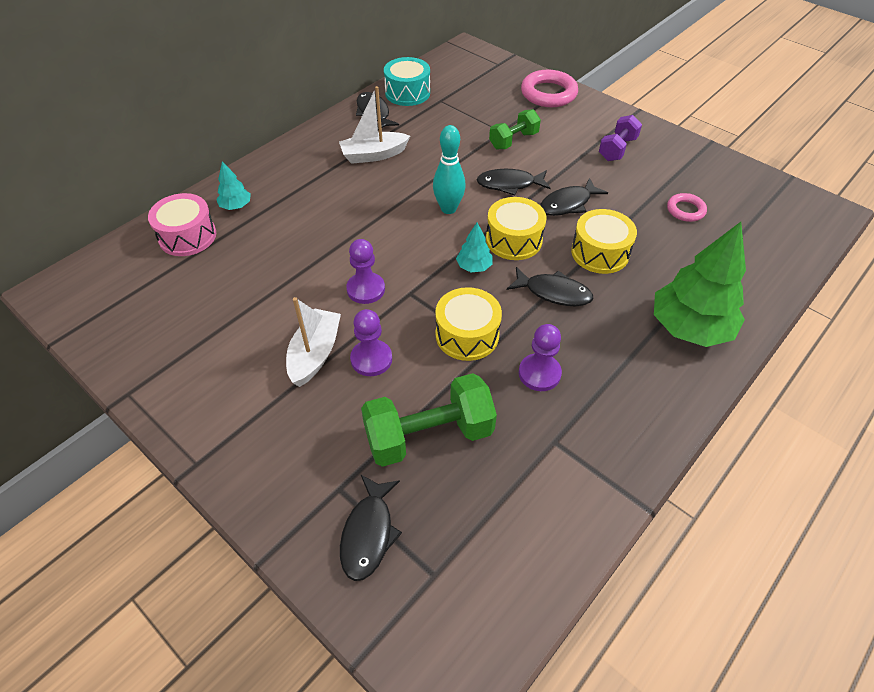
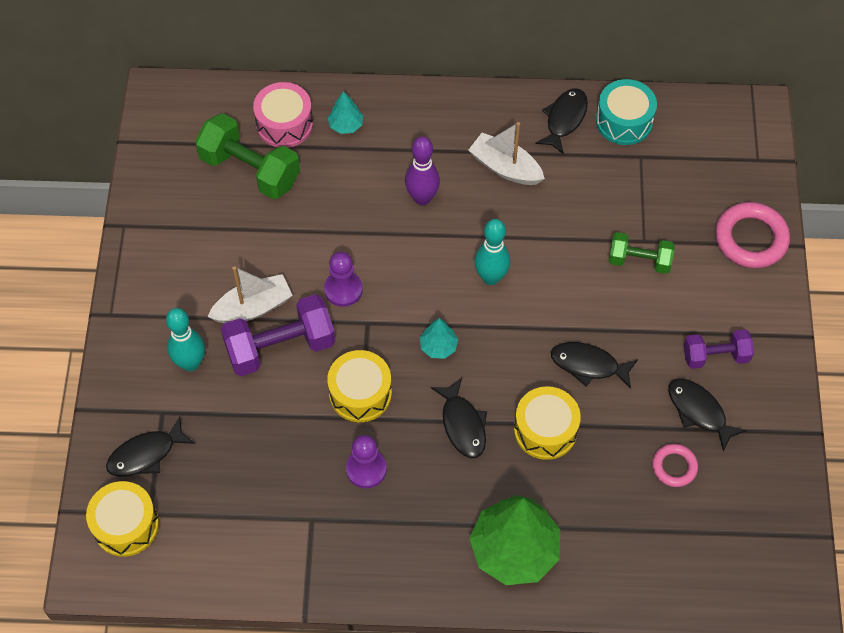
camera: 50 degrees right, 10 degrees up
purple pawn [350,309,392,376] -> purple dumbbell [221,294,335,376]
green dumbbell [361,373,497,467] -> green dumbbell moved to [195,113,300,199]
black fish [477,169,551,196] -> black fish moved to [669,378,747,452]
yellow drum [486,197,546,260] -> yellow drum moved to [86,481,159,557]
none -> turquoise bowling pin [166,308,205,371]
none -> purple bowling pin [405,137,440,205]

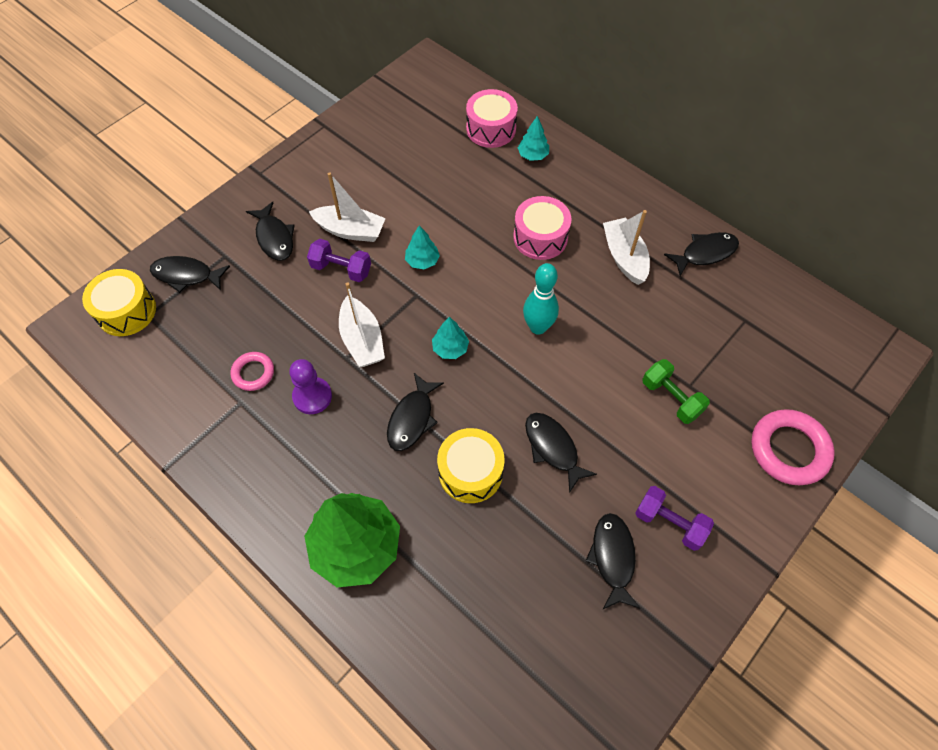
camera: 40 degrees right, 0 degrees up
turquoise bowling pin [166,308,205,371] -> black fish [246,202,295,261]
green dumbbell [195,113,300,199] -> none
purple dumbbell [221,294,335,376] -> purple dumbbell [307,239,371,282], size x0.61
purple pawn [324,252,363,307] -> turquoise tree [405,225,440,269]
yellow drum [327,350,392,422] -> white boat [339,282,385,367]
purple bowling pin [405,137,440,205] -> pink drum [513,196,572,260]
turquoise drum [596,79,657,145] -> none
pink ring [652,444,698,487] -> pink ring moved to [231,352,274,391]

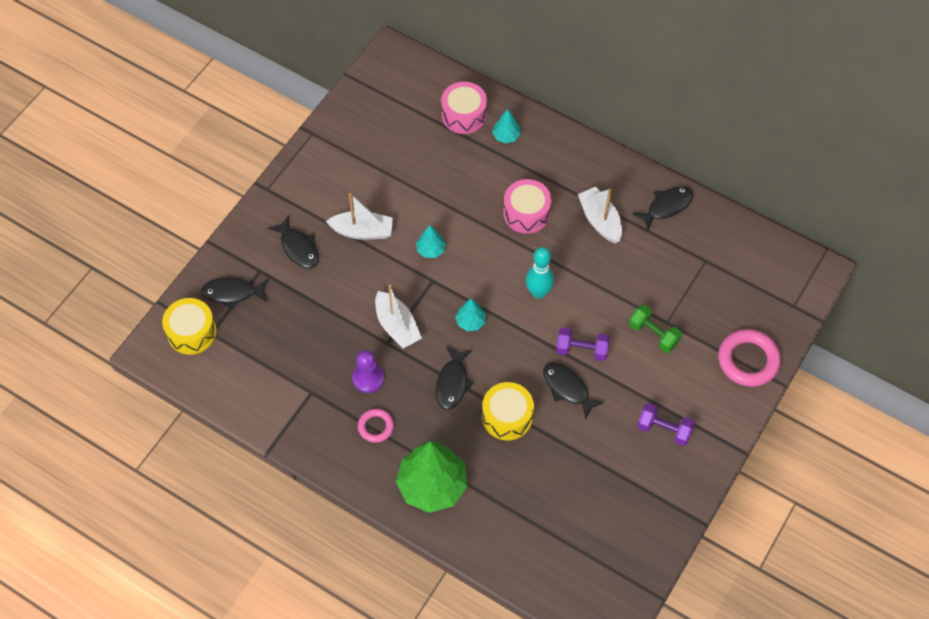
camera: 10 degrees left, 0 degrees up
pink ring [231,352,274,391] -> pink ring moved to [358,408,394,443]
purple dumbbell [307,239,371,282] -> purple dumbbell moved to [556,328,610,361]
black fish [585,513,640,610] -> none

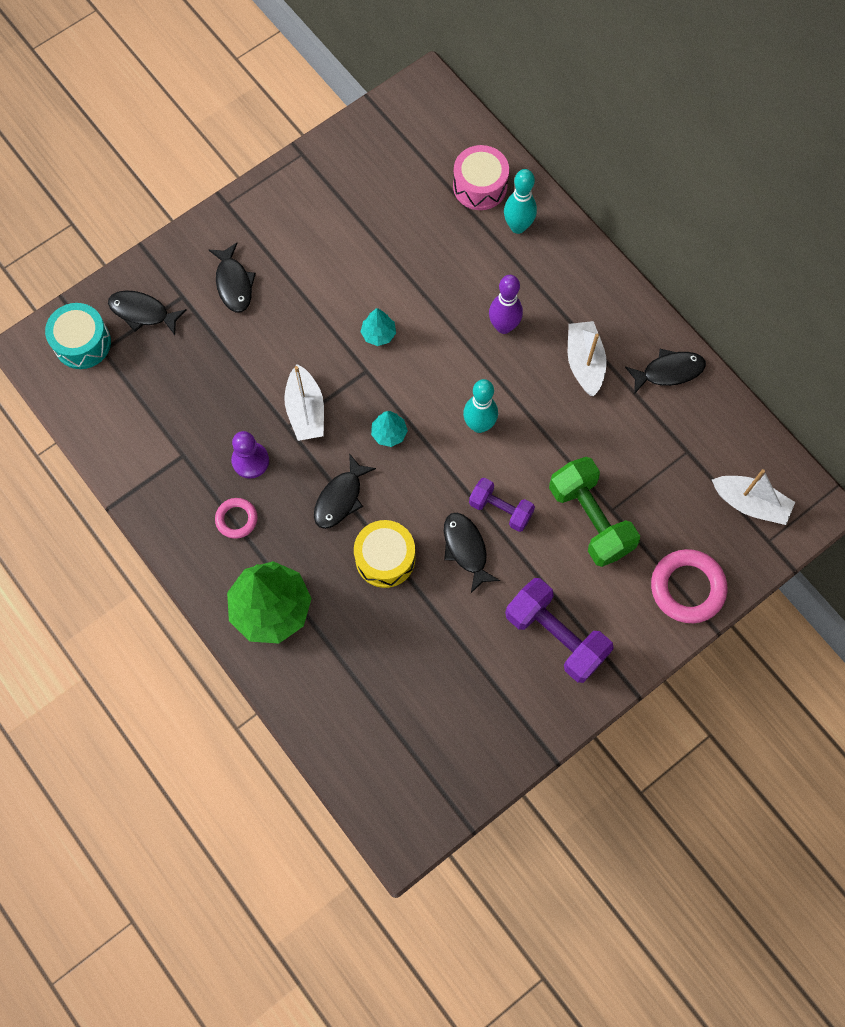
camera: 20 degrees right, 10 degrees up
yellow drum [162,298,217,355] -> turquoise drum [45,303,111,369]
white boat [326,193,393,240] -> white boat moved to [712,469,795,525]
turquoise tree [492,109,521,143] -> turquoise bowling pin [504,169,537,234]
pink drum [503,179,552,234] -> purple bowling pin [489,275,523,334]
green dumbbell [629,305,682,353] -> green dumbbell [549,457,640,567], size x1.65
purple dumbbell [637,403,695,446] -> purple dumbbell [505,578,614,683], size x1.65

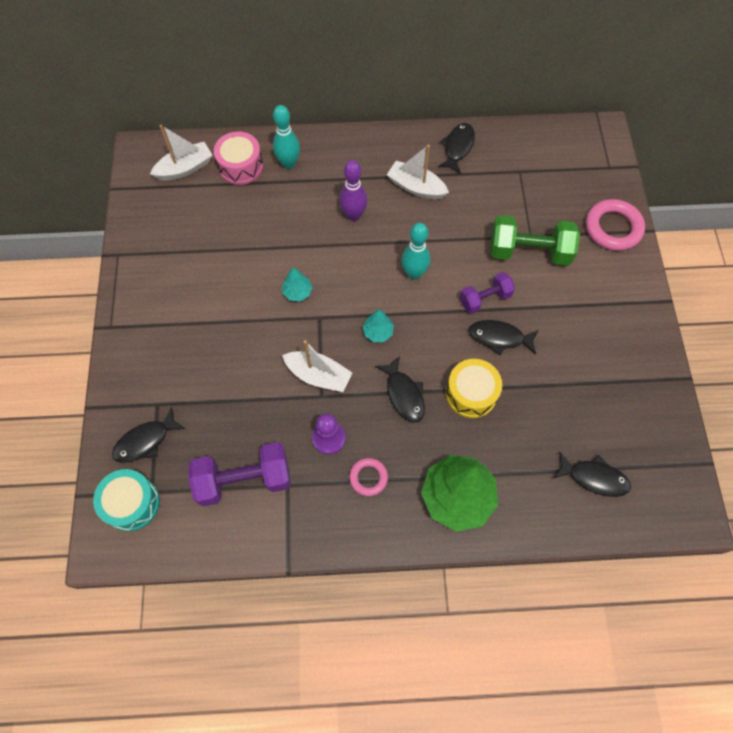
camera: 55 degrees left, 5 degrees down
black fish [209,243,256,312] -> black fish moved to [554,452,631,497]
purple dumbbell [505,578,614,683] -> purple dumbbell moved to [188,442,291,506]
white boat [712,469,795,525] -> white boat moved to [150,125,212,181]

